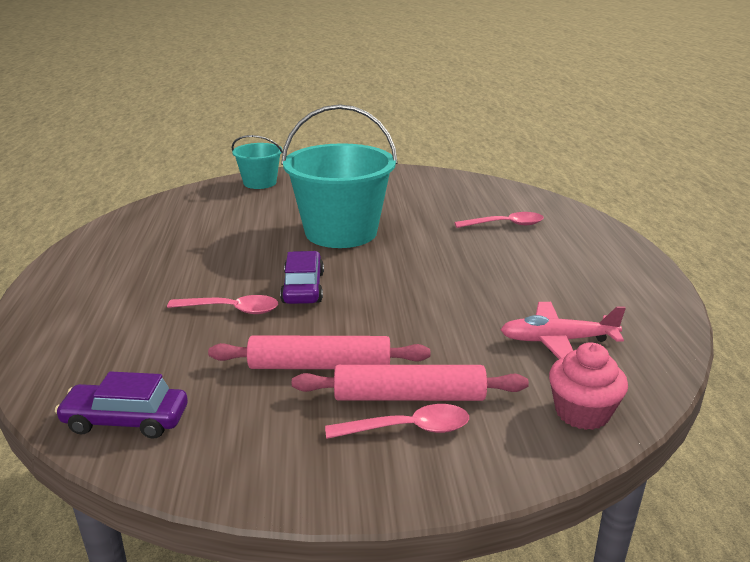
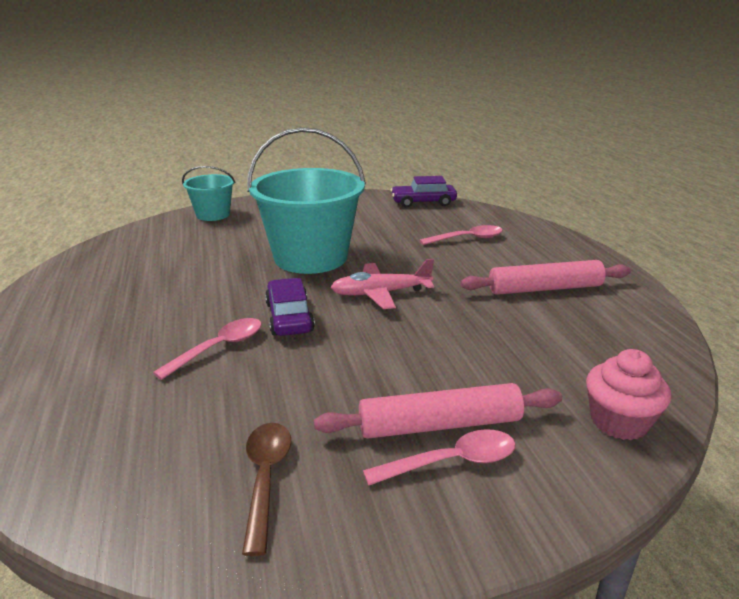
camera: 10 degrees left, 0 degrees up
purple car [55,371,188,439] -> purple car moved to [391,176,457,207]
pink spoon [167,295,278,314] -> pink spoon turned 45 degrees counterclockwise [153,318,262,380]
pink rolling pin [208,335,430,369] -> pink rolling pin moved to [460,260,631,295]
pink plane [501,302,626,359] -> pink plane moved to [330,259,434,309]
none -> brown spoon [242,423,291,556]

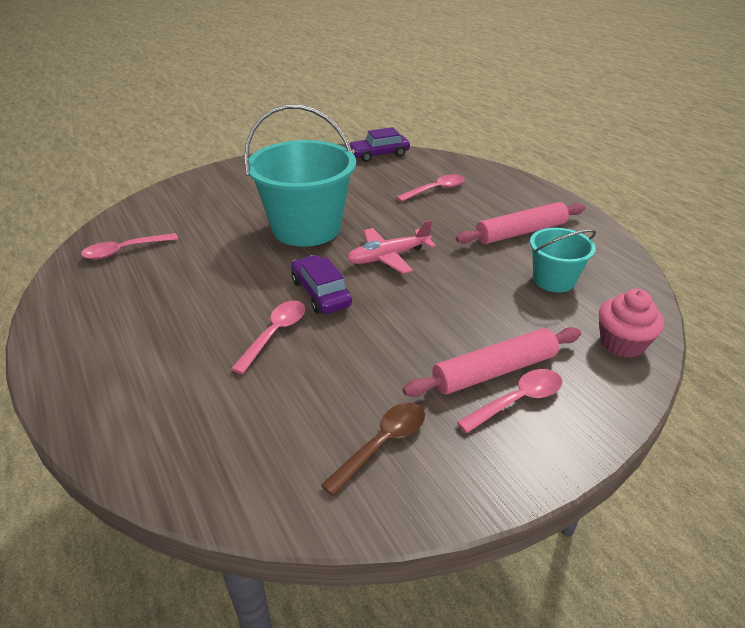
camera: 15 degrees left, 10 degrees up
turquoise bucket [182,166,235,221] -> turquoise bucket moved to [530,228,596,292]
brown spoon [242,423,291,556] -> brown spoon turned 60 degrees clockwise [321,402,425,496]
none -> pink spoon [81,233,178,259]

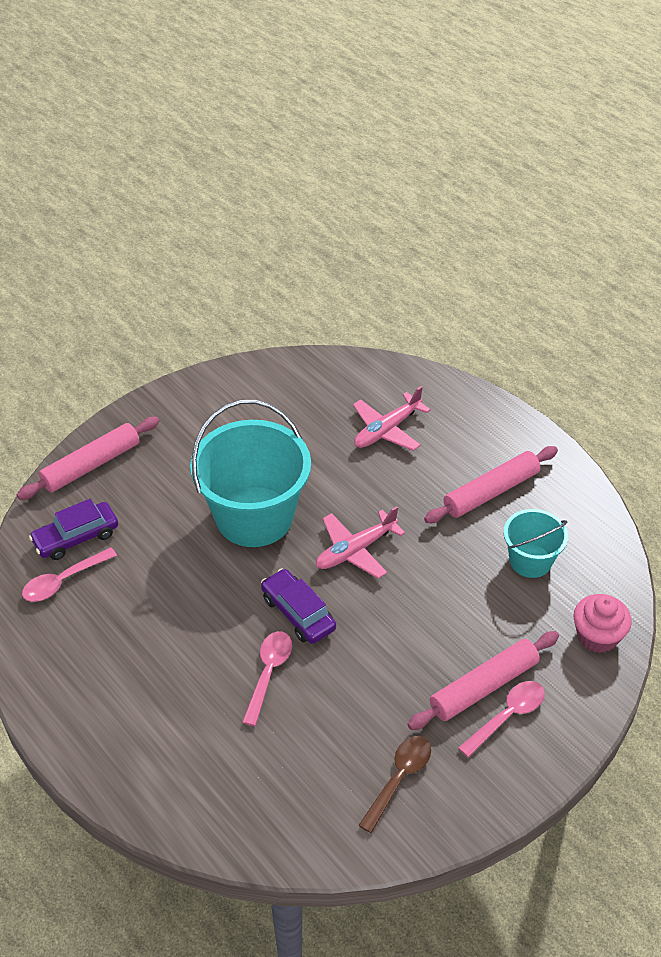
camera: 10 degrees left, 10 degrees up
purple car [349,127,410,162] -> purple car moved to [29,499,118,560]
pink spoon [396,174,465,202] -> pink plane [353,386,431,451]
none -> pink rolling pin [17,417,159,500]

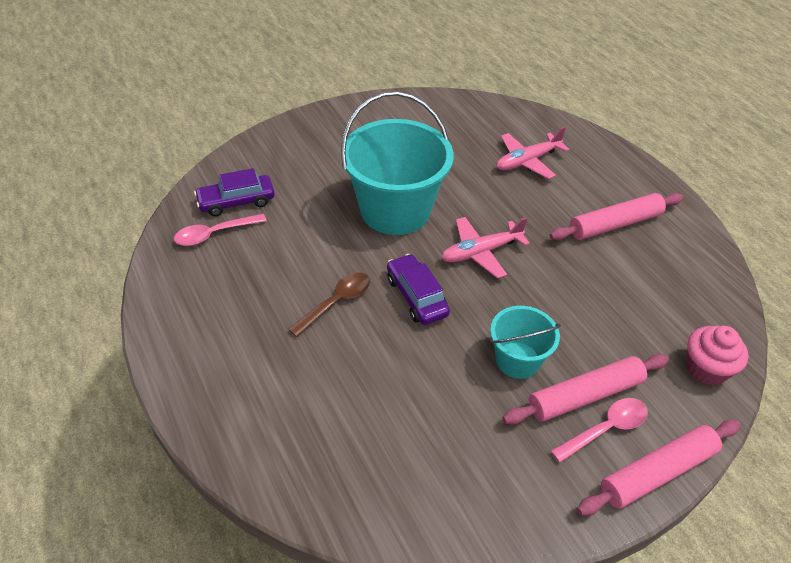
camera: 10 degrees right, 0 degrees up
pink rolling pin [17,417,159,500] -> pink rolling pin moved to [577,420,741,516]
pink spoon [242,631,292,726] -> none
brown spoon [358,736,431,833] -> brown spoon moved to [288,272,370,337]
turquoise bucket [503,509,568,578] -> turquoise bucket moved to [490,306,561,379]

